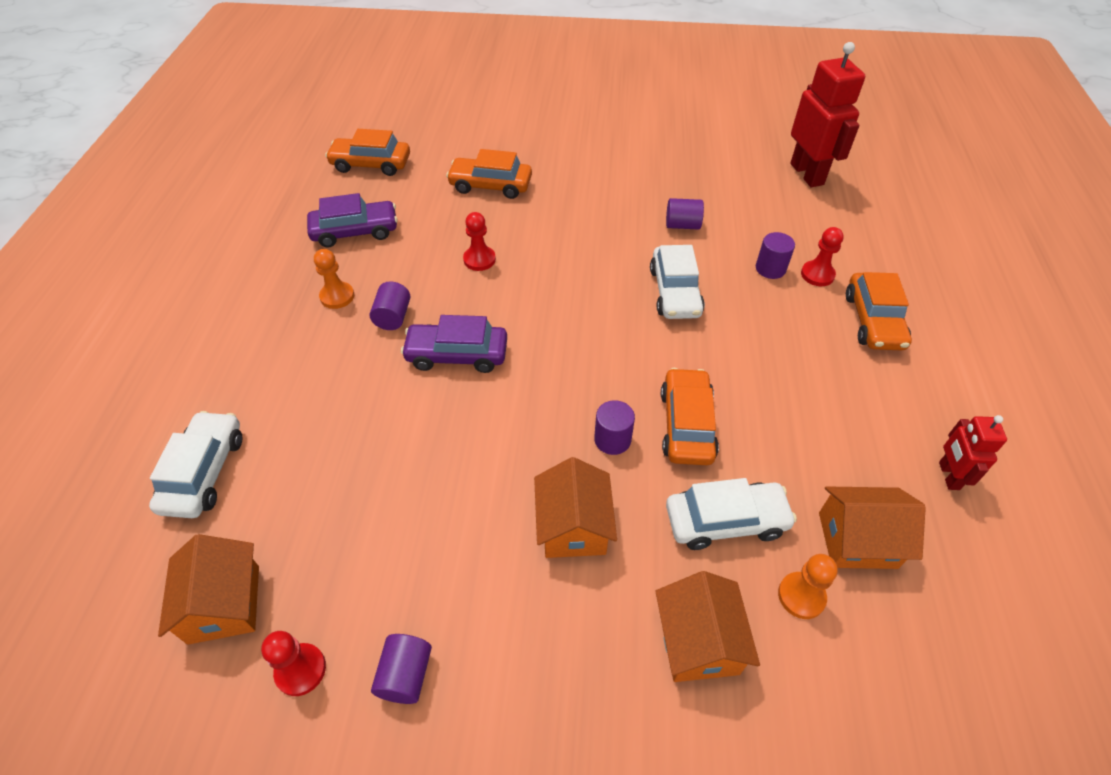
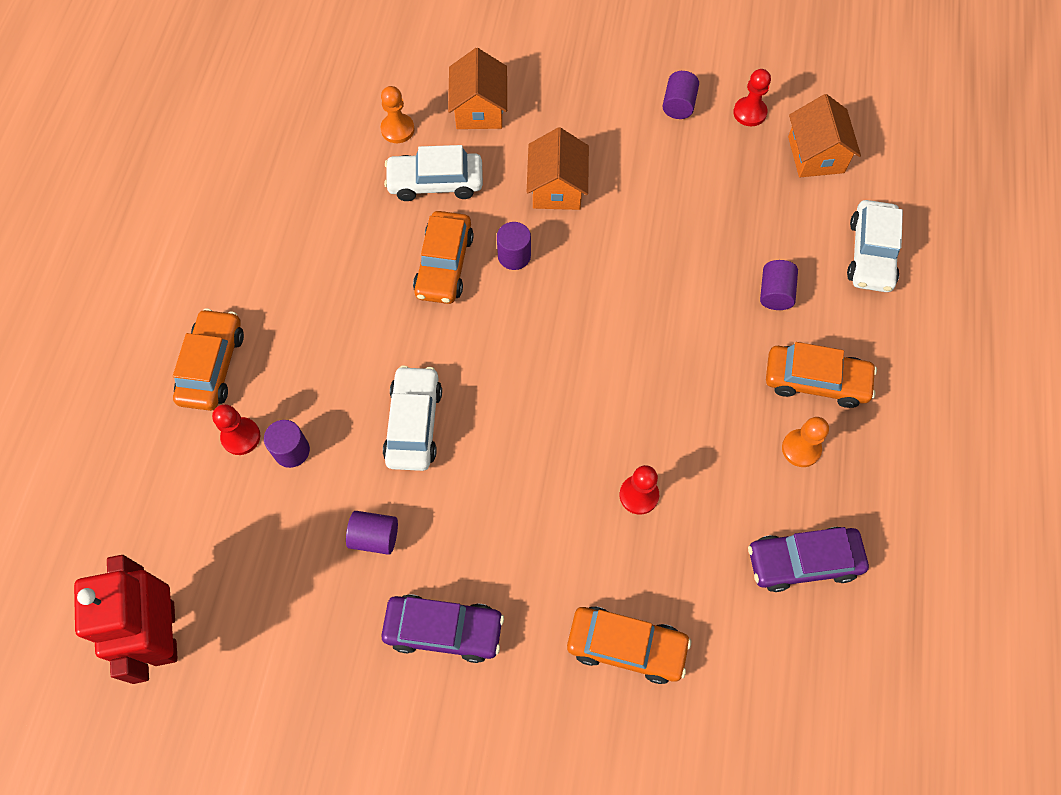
camera: 175 degrees left, 15 degrees up
orange car [325,129,410,176] -> orange car moved to [766,342,877,408]
purple cylinder [370,281,410,330] -> purple cylinder moved to [760,260,798,310]
purple car [401,315,507,373] -> purple car moved to [381,594,504,663]
orange house [819,486,926,569] -> none
red robot [939,415,1007,490] -> none

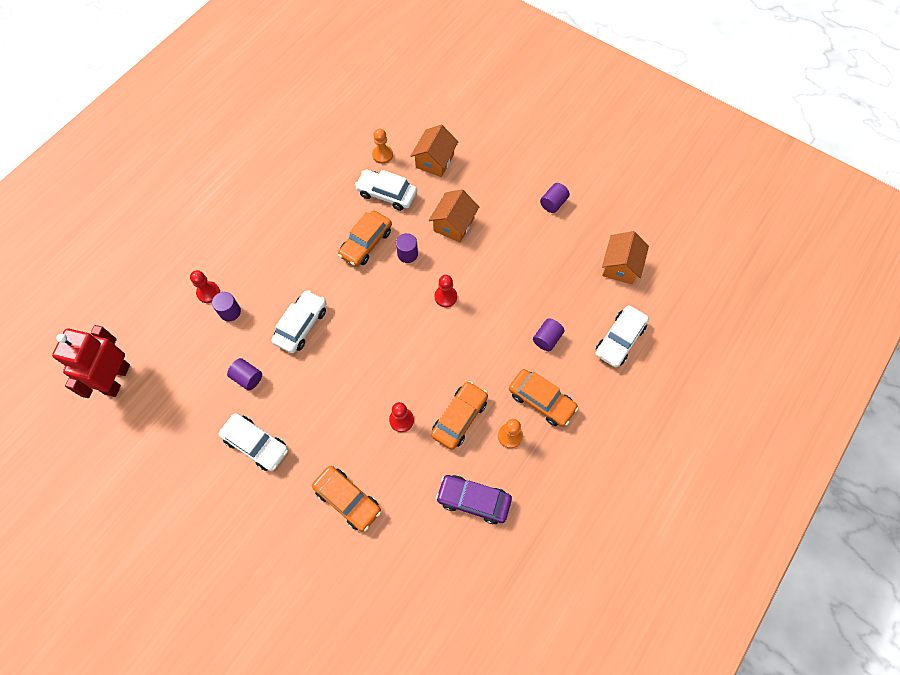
camera: 25 degrees right, 0 degrees up
orange car [173,308,244,411] -> orange car moved to [431,381,488,450]
purple car [381,594,504,663] -> white car [219,413,288,471]
red pawn [733,69,771,126] -> red pawn moved to [435,275,457,307]

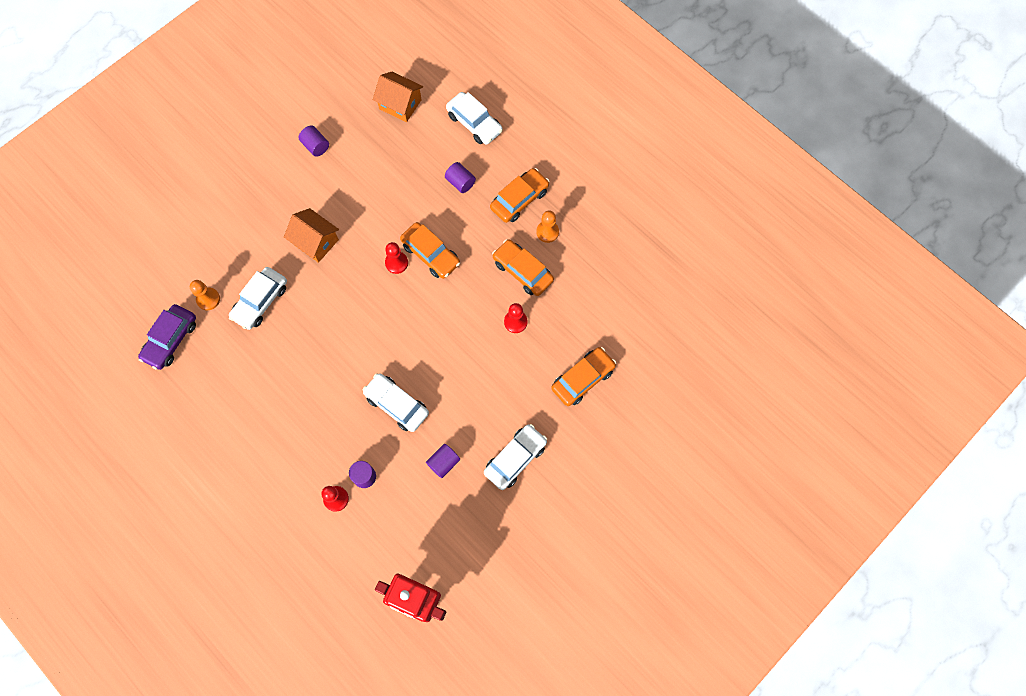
camera: 80 degrees left, 5 degrees up
orange car [338,211,392,267] -> orange car moved to [400,222,460,279]
purple cylinder [396,233,418,263] -> none
orange house [411,125,458,177] -> none
purple car [436,475,512,524] -> purple car moved to [138,304,196,370]

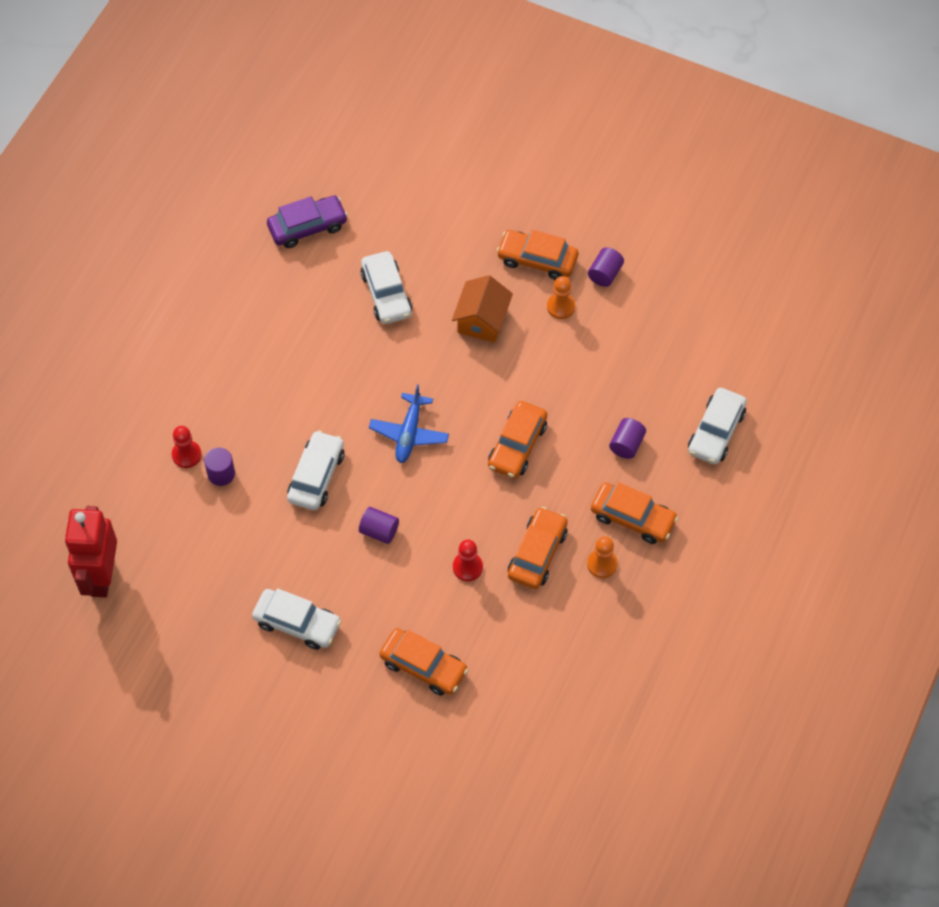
camera: 70 degrees right, 10 degrees down
purple car [138,304,196,370] -> purple car turned 150 degrees clockwise [267,196,348,248]
orange pawn [190,280,220,310] -> orange pawn moved to [547,276,575,319]
white car [229,267,287,330] -> white car turned 120 degrees counterclockwise [360,251,412,324]
orange house [373,72,423,122] -> none
red pawn [385,242,408,274] -> none
purple cylinder [426,444,460,478] -> purple cylinder moved to [359,507,399,544]
none -> blue plane [369,384,449,463]
none -> orange car [496,230,578,280]

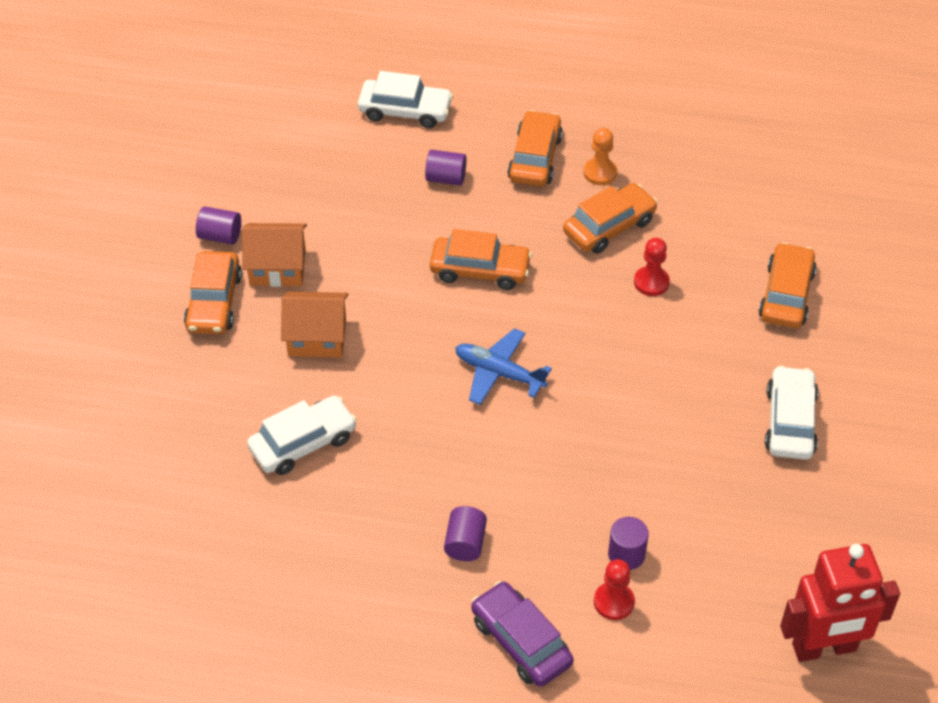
camera: 105 degrees left, 10 degrees down
purple car [267,196,348,248] -> purple car moved to [471,581,574,687]
white car [287,430,344,510] -> none
purple cylinder [359,507,399,544] -> purple cylinder moved to [444,506,487,561]
blue plane [369,384,449,463] -> blue plane turned 150 degrees counterclockwise [455,328,552,405]
orange car [508,507,568,589] -> orange car turned 135 degrees clockwise [563,183,658,254]
orange pawn [547,276,575,319] -> orange house [242,223,307,287]

